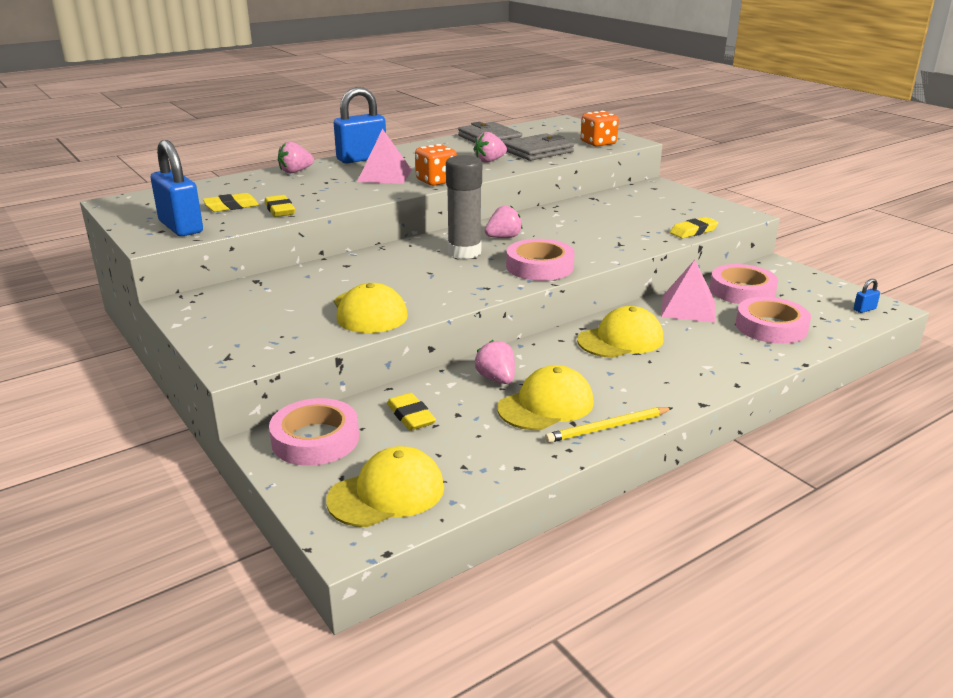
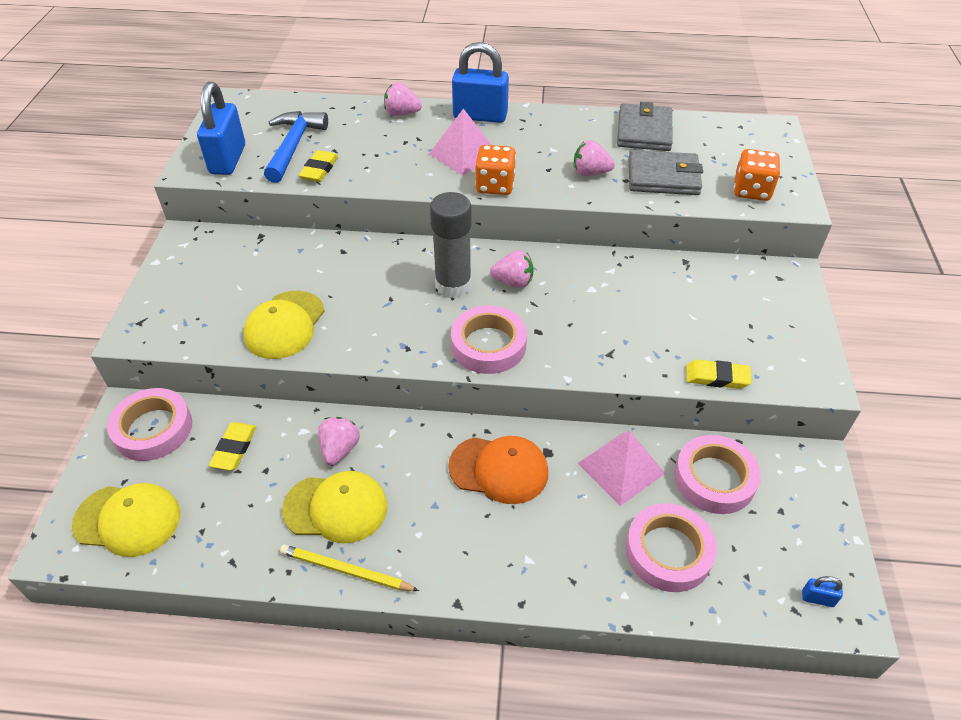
camera: 40 degrees right, 20 degrees up
yellow eraser [203,193,259,212] -> blue hammer [264,111,328,183]
yellow cap [577,306,663,358] -> orange cap [448,436,548,504]

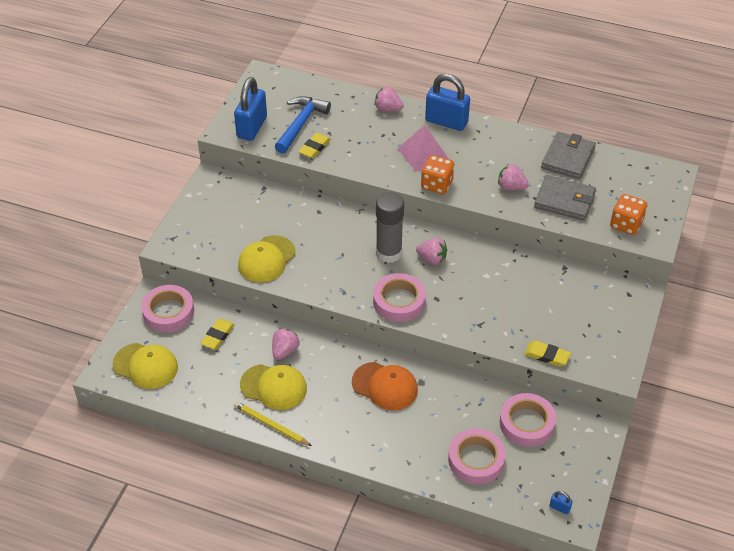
camera: 15 degrees right, 0 degrees up
pink pyramid [578,431,665,506] -> none

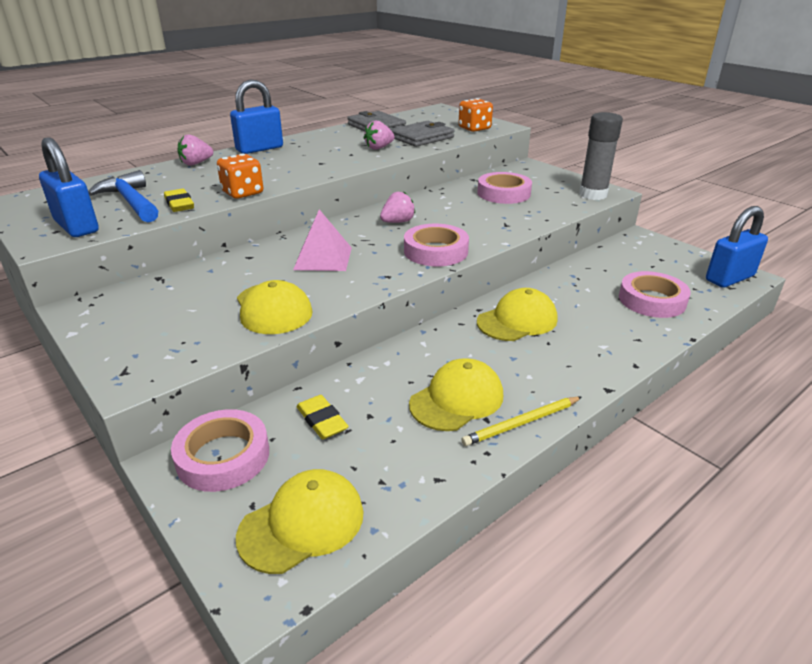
camera: 60 degrees left, 15 degrees down
pink strawberry [272,328,300,360] -> none
orange cap [352,362,418,410] -> yellow cap [477,288,557,341]
grey glue stick [376,192,404,263] -> grey glue stick moved to [579,112,623,200]
pink pyramid [398,125,449,172] -> pink pyramid moved to [293,209,352,271]
orange dice [421,155,454,194] -> orange dice moved to [217,154,264,199]
pink tape [500,393,556,447] -> pink tape moved to [478,172,532,204]
yellow eraser [524,341,571,367] -> none
blue padlock [550,491,573,515] -> blue padlock [706,206,768,288], size x2.49

